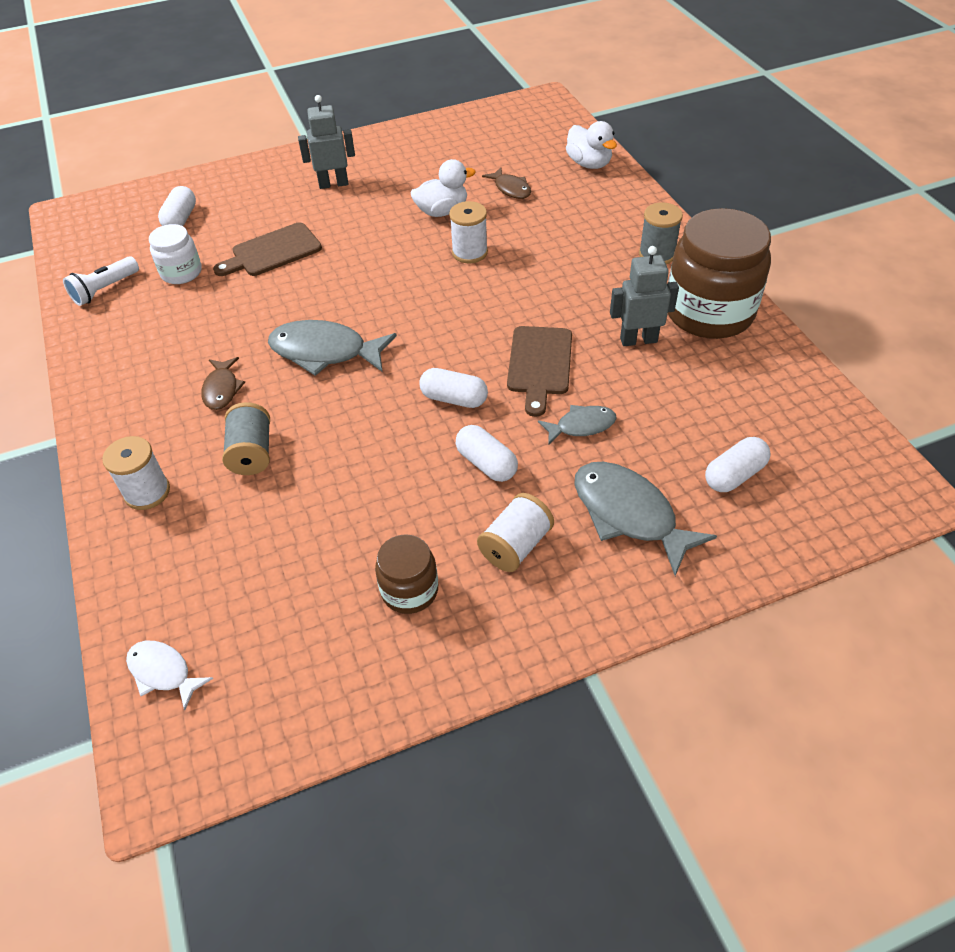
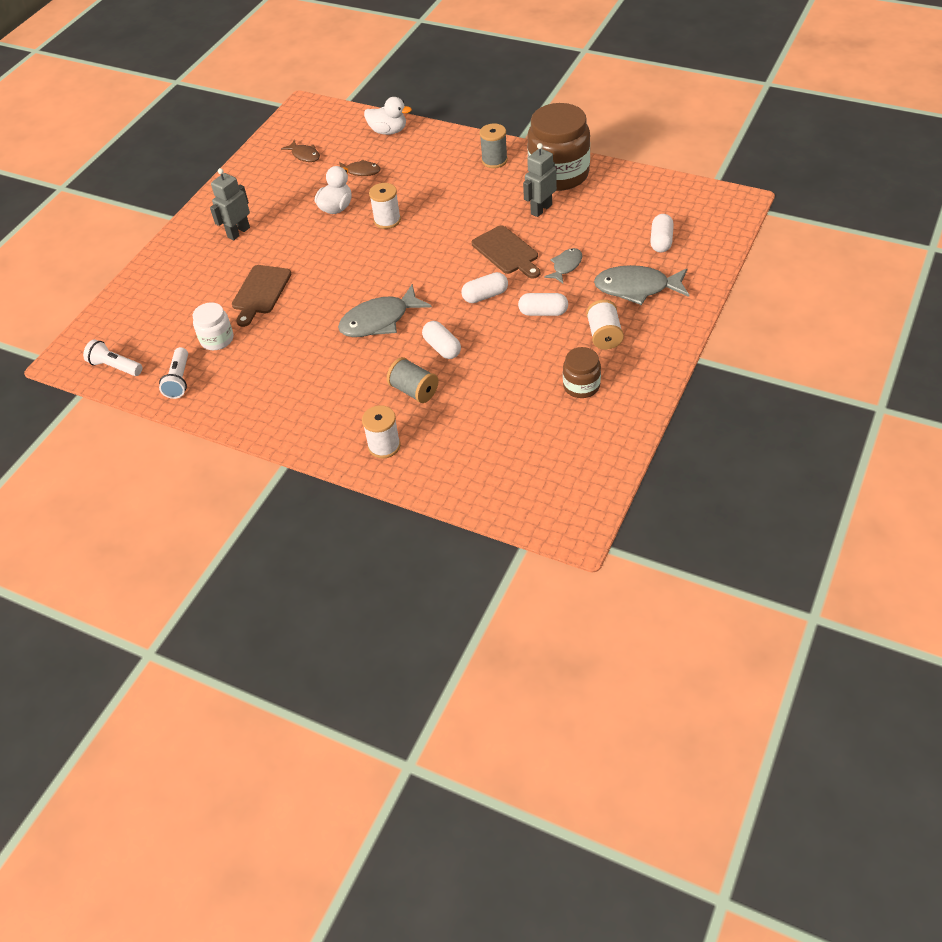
camera: 40 degrees left, 0 degrees up
white fish [126,641,213,710] -> none
white capsule [158,186,196,226] -> white capsule moved to [422,321,461,359]
brown fish [201,357,245,410] -> brown fish moved to [281,140,320,162]
none -> white flashlight [83,339,142,376]

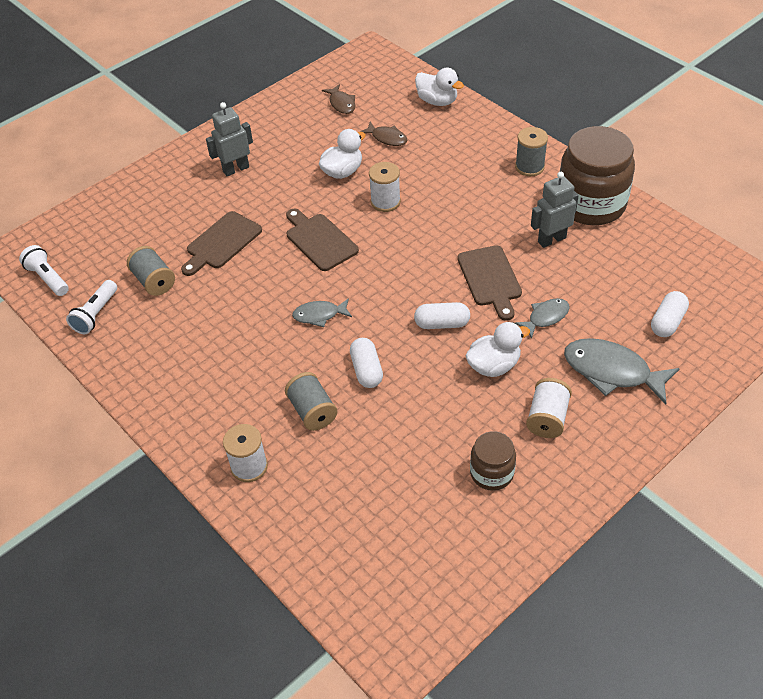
camera: 20 degrees right, 0 degrees up
white jar [193,303,234,350] -> grey spool [127,246,175,296]
grey fish [338,284,432,337] -> grey fish [292,298,352,327], size x0.56
white capsule [518,293,568,316] -> white duck [465,322,530,377]
none -> brown cutting board [286,209,359,271]

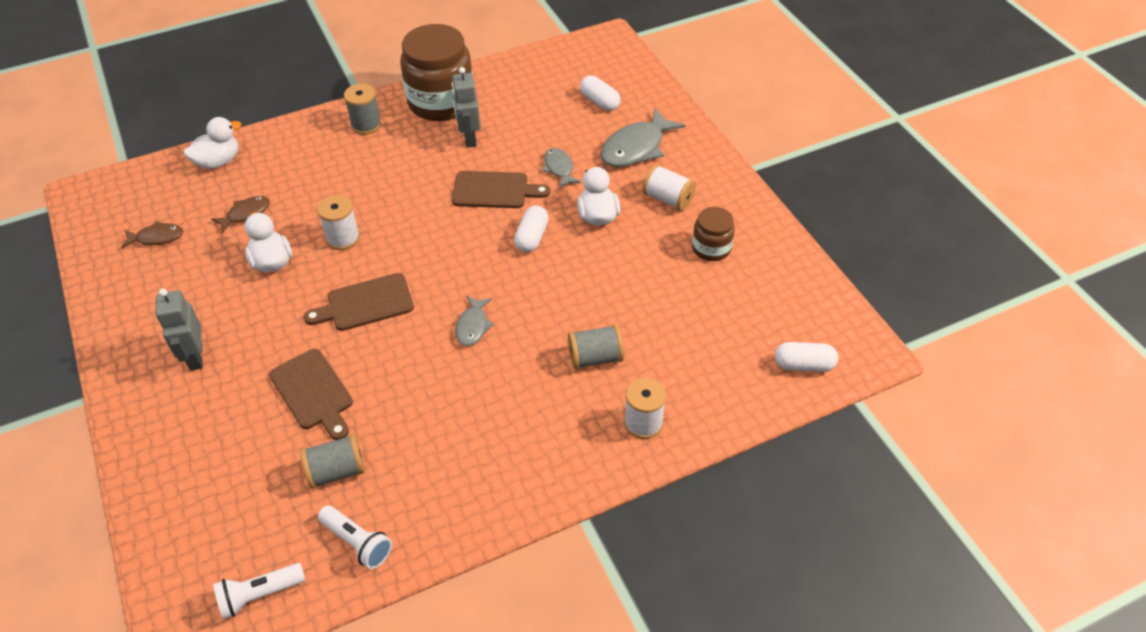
camera: 75 degrees left, 0 degrees up
white capsule [350,338,383,388] -> white capsule moved to [775,342,838,372]

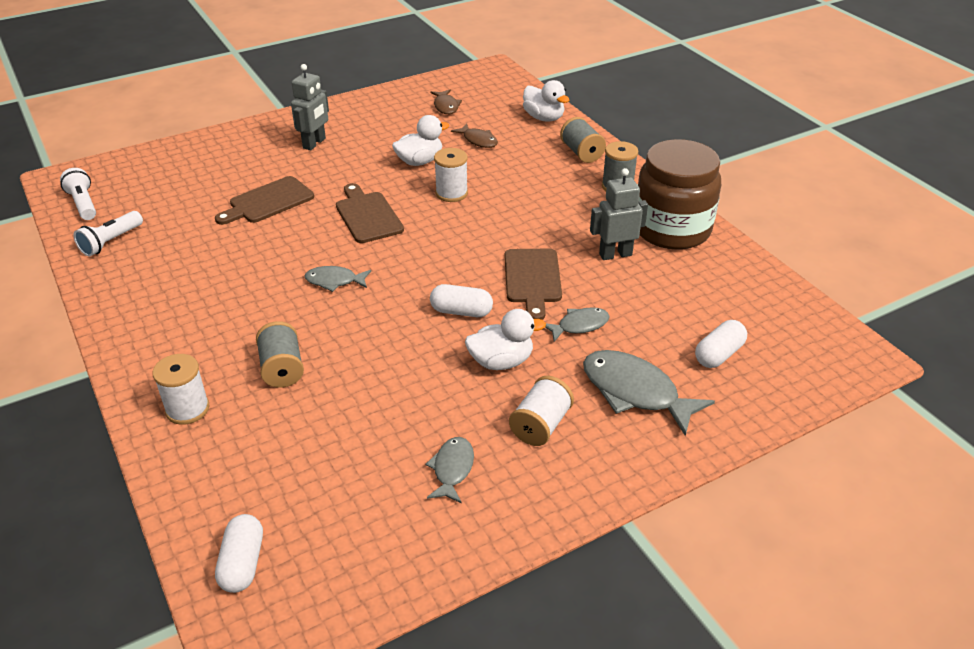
camera: 85 degrees right, 10 degrees down
grey robot [156,288,203,371] -> grey robot turned 135 degrees clockwise [291,64,329,150]
grey spool [300,434,365,489] -> grey spool moved to [560,117,606,163]
brown jar [692,207,735,261] -> grey fish [425,437,474,504]

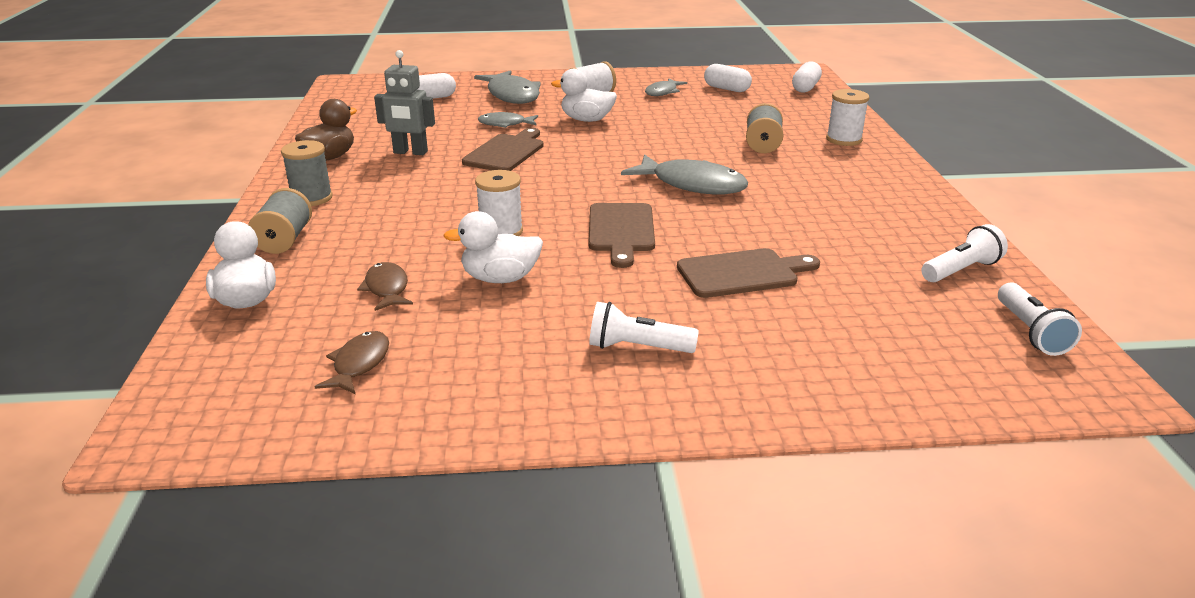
camera: 155 degrees left, 10 degrees down
grey robot [291,64,329,150] -> white flashlight [589,302,699,353]
grey fish [305,266,371,292] -> grey fish [621,154,748,195], size x1.78
white capsule [430,284,493,317] -> white capsule moved to [704,64,752,92]
brown jar [638,139,721,250] -> brown duck [295,99,357,160]

